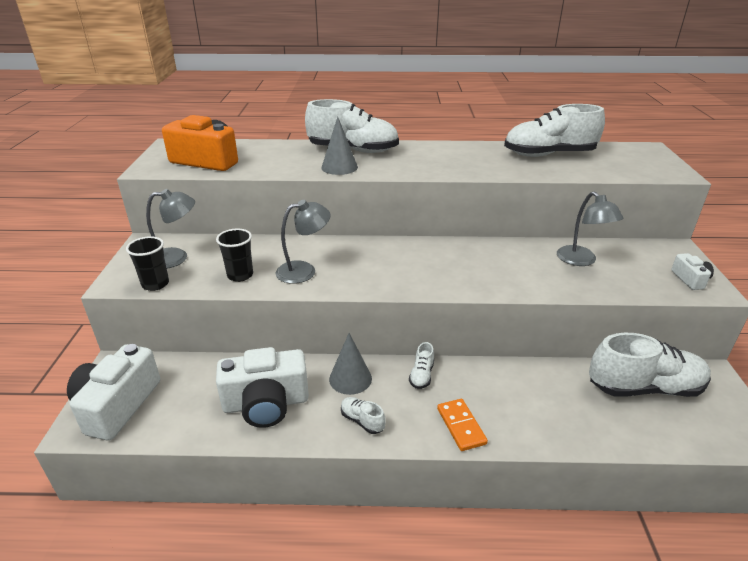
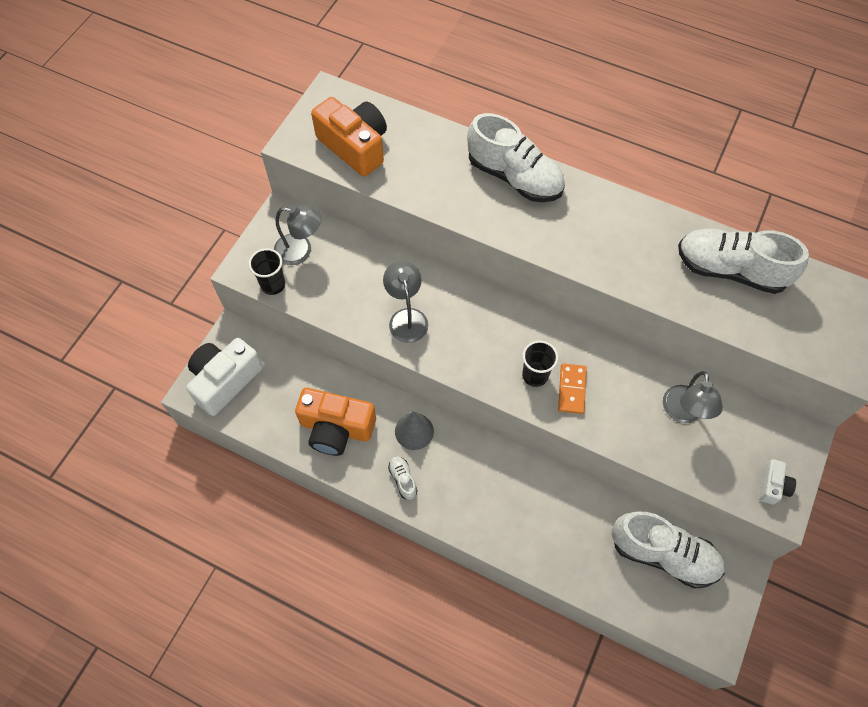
camera: 25 degrees right, 30 degrees up
black cup [216,229,253,282] -> black cup moved to [522,341,558,387]
white camera [216,347,309,428] -> orange camera [295,388,376,456]
grey lamp [275,200,331,284] -> grey lamp turned 105 degrees counterclockwise [383,261,428,343]
grey cone [321,117,358,175] -> none
white shoe [409,342,434,389] -> none
orange domino [437,399,488,451] -> orange domino moved to [558,363,587,414]

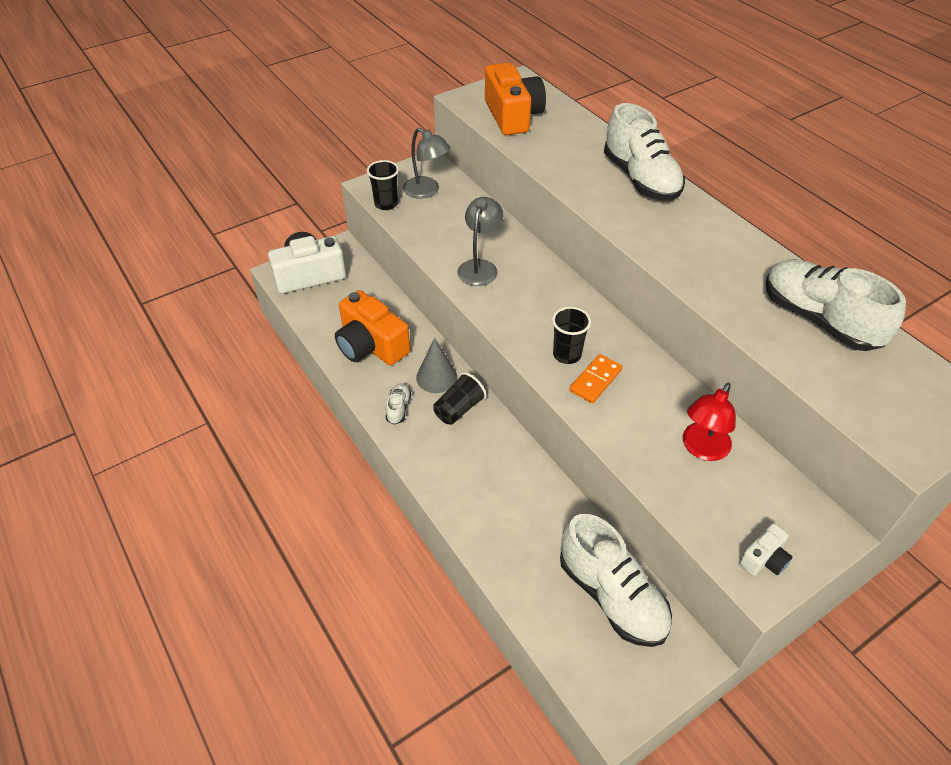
camera: 30 degrees right, 15 degrees down
grey lamp [663,371,723,423] -> red lamp [683,383,736,461]
none -> black cup [433,372,487,425]

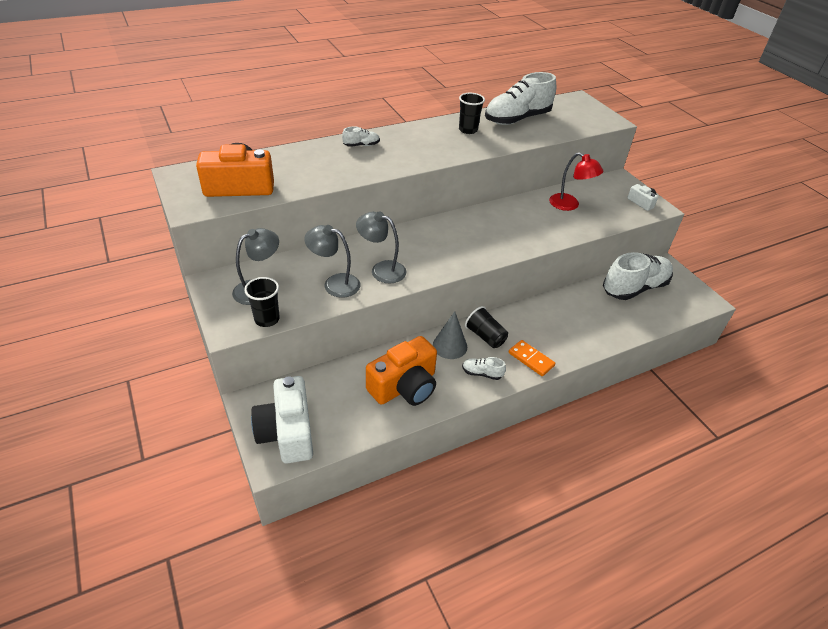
camera: 85 degrees left, 5 degrees down
black cup [552,307,591,364] -> black cup moved to [459,93,485,134]
orange domino [569,354,622,403] -> orange domino moved to [509,340,555,376]
white shoe [604,103,685,200] -> white shoe [342,126,380,147], size x0.43
none -> grey lamp [304,225,360,298]

